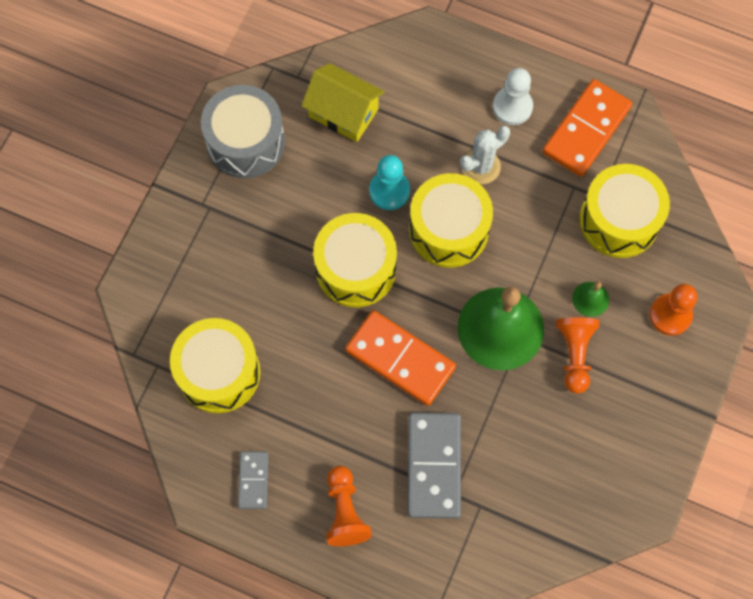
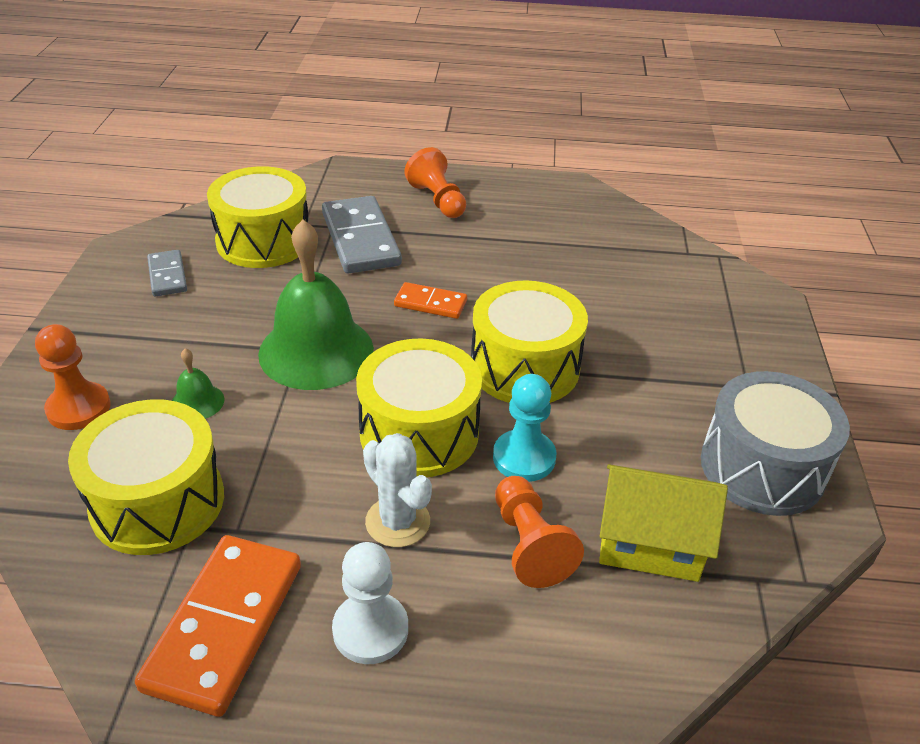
camera: 160 degrees right, 30 degrees down
yellow drum [170,318,261,413] -> yellow drum moved to [207,166,308,268]
grey domino [238,451,269,509] -> grey domino moved to [147,250,187,297]
orange domino [345,310,456,406] -> orange domino [394,282,467,319], size x0.54
white cactus [460,126,510,184] -> white cactus turned 75 degrees counterclockwise [363,433,432,547]
orange pawn [556,317,599,394] -> orange pawn moved to [495,476,584,588]

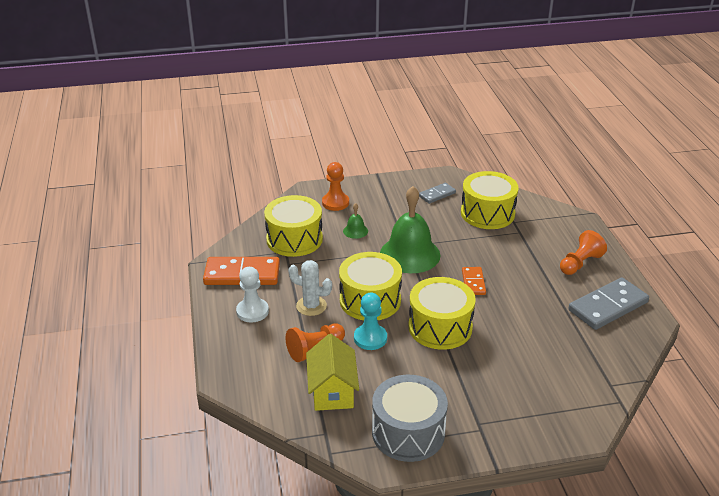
camera: 75 degrees right, 5 degrees down
grey domino [322,196,402,274] -> grey domino moved to [568,277,649,330]
white cactus [363,433,432,547] -> white cactus turned 75 degrees clockwise [288,260,332,316]

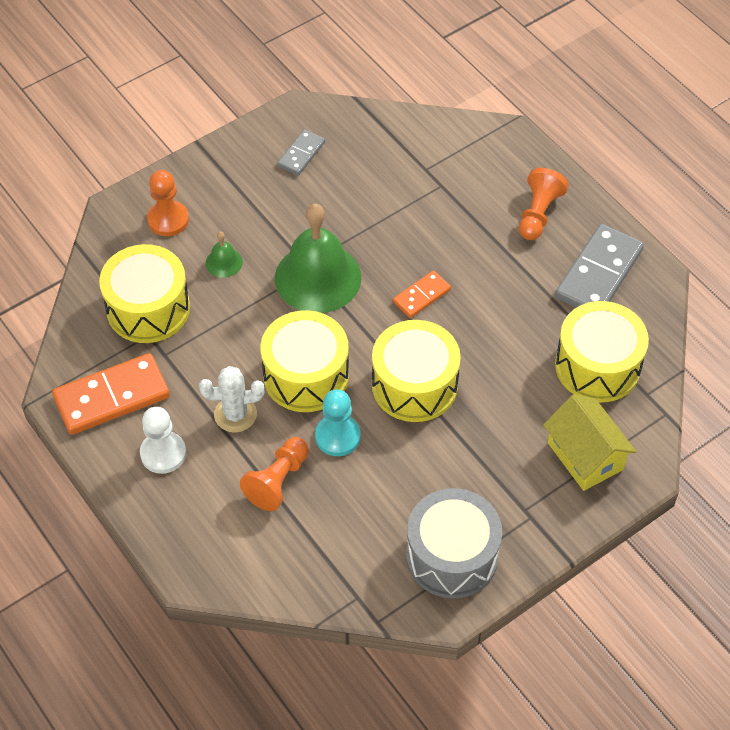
camera: 25 degrees left, 20 degrees up
yellow house [306,334,359,411] -> yellow house moved to [543,394,637,491]
yellow drum [461,171,519,229] -> yellow drum moved to [555,301,649,402]
orange domino [462,267,486,295] -> orange domino turned 75 degrees clockwise [393,271,451,318]

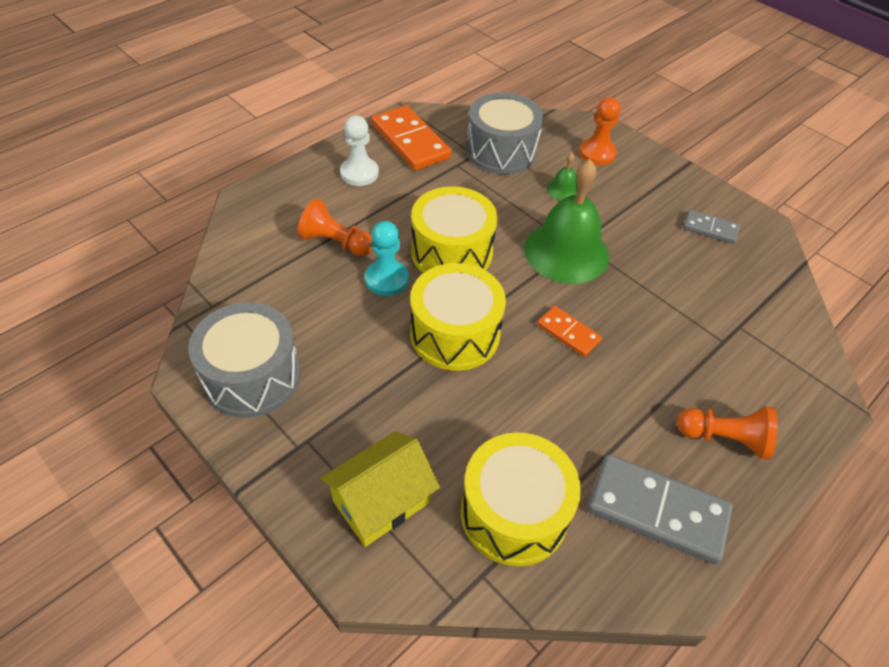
camera: 80 degrees right, 5 degrees down
yellow drum [99,244,190,343] -> grey drum [466,93,543,175]
white cactus [199,366,264,432] -> none

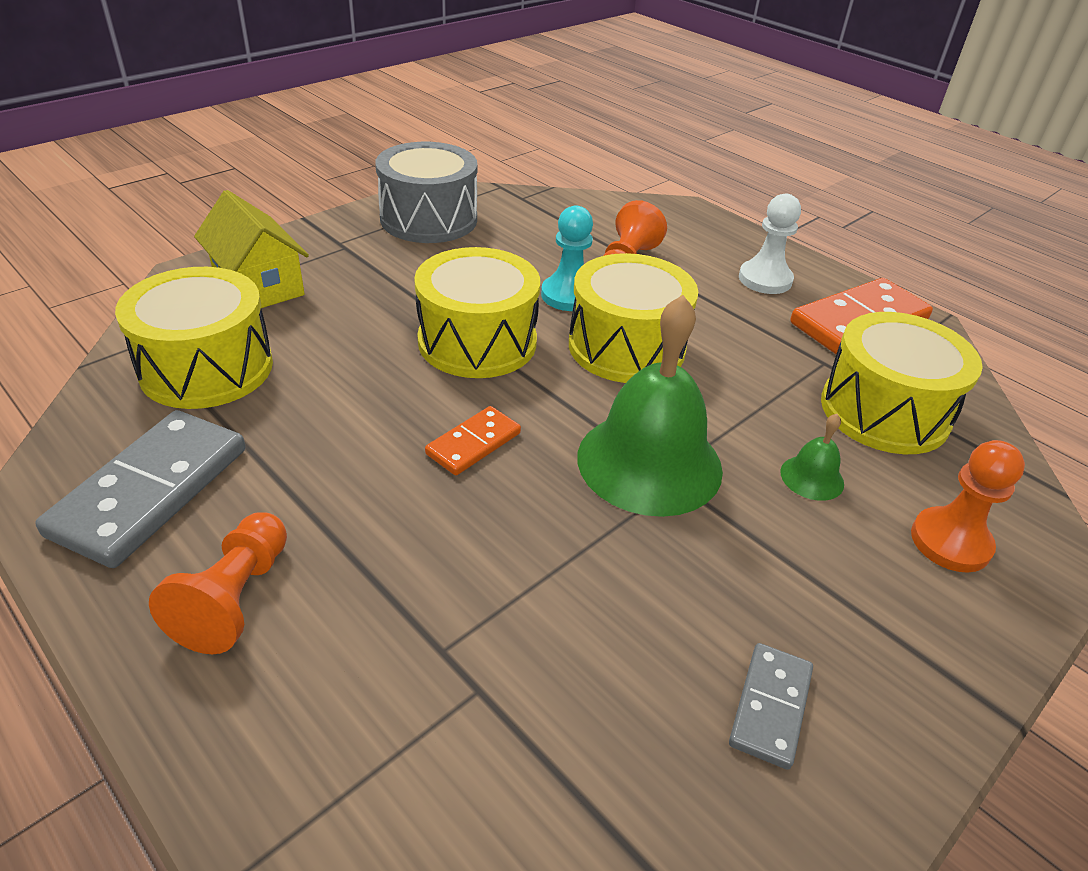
camera: 90 degrees right, 10 degrees down
grey drum [466,93,543,175] -> yellow drum [821,312,983,454]

